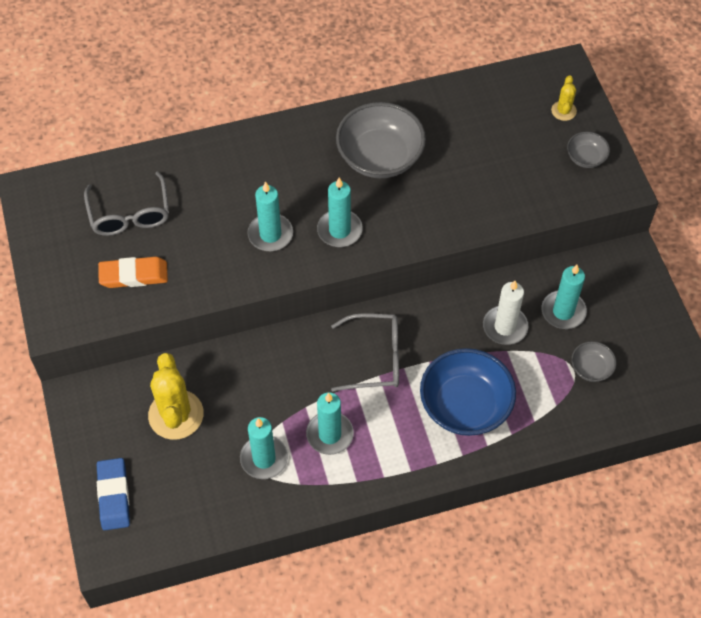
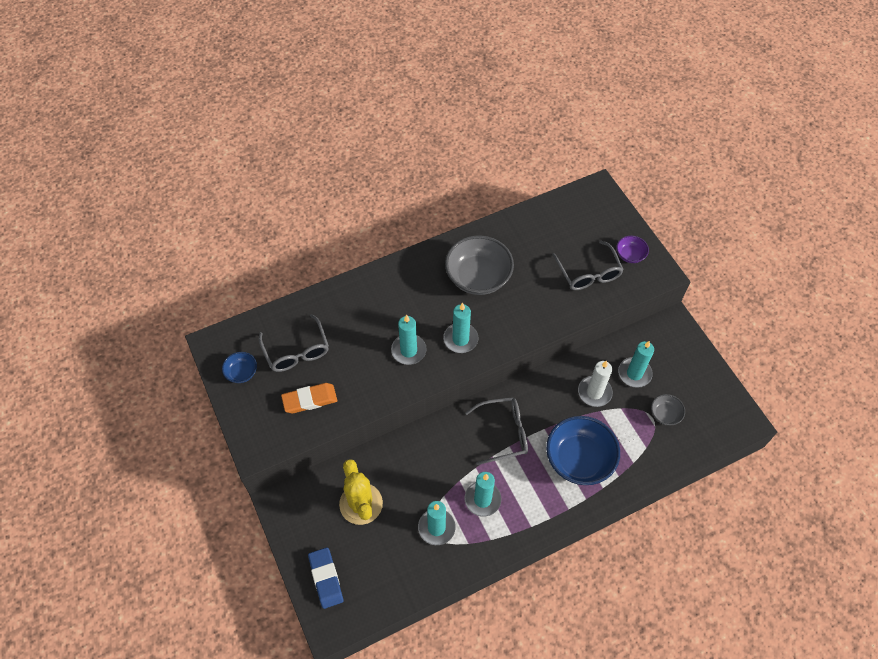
camera: 10 degrees left, 0 degrees up
yellow cactus [551,75,577,121] -> none
grey bowl [567,131,610,168] -> purple bowl [616,235,649,263]
none -> blue bowl [222,352,257,383]
none -> grey glasses [552,241,624,290]

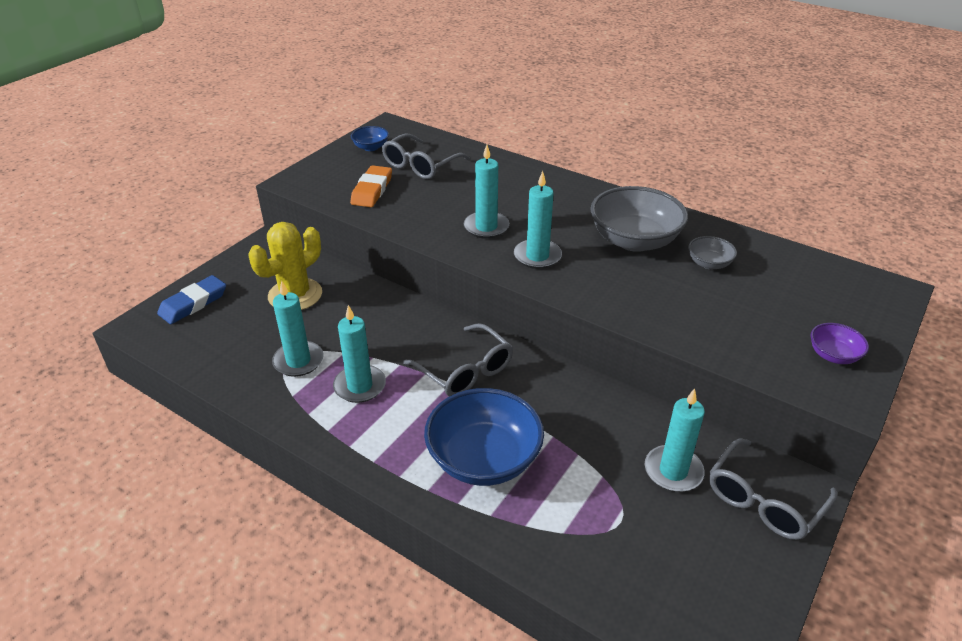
camera: 60 degrees right, 20 degrees down
orange eraser [281,383,337,413] -> orange eraser turned 60 degrees clockwise [350,165,392,207]
grey glasses [552,241,624,290] -> grey glasses moved to [709,439,837,540]
white candle [578,361,613,407] -> none
grey bowl [651,394,685,426] -> grey bowl moved to [688,236,737,269]

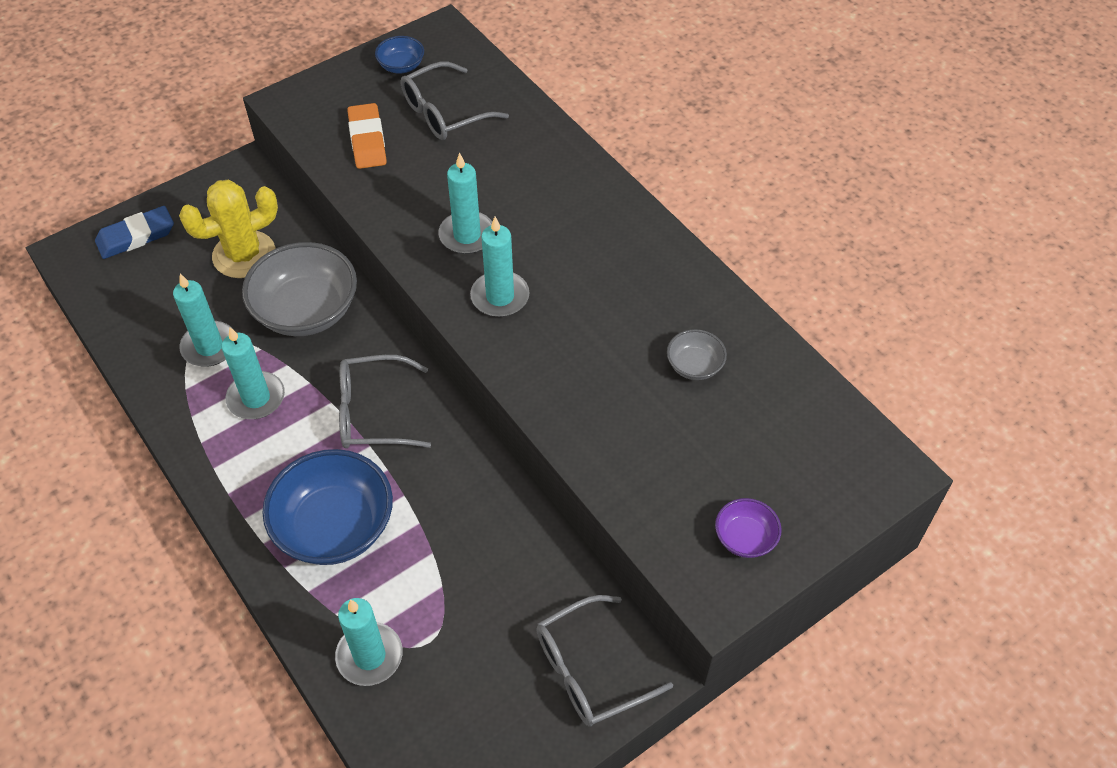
camera: 20 degrees right, 15 degrees up
orange eraser [350,165,392,207] -> orange eraser turned 45 degrees counterclockwise [348,103,387,169]
grey glasses [403,323,513,396] -> grey glasses turned 105 degrees clockwise [339,355,431,448]
grey bowl [590,186,688,252] -> grey bowl moved to [242,242,357,336]
turquoise candle [645,388,705,492] -> turquoise candle moved to [335,598,403,686]

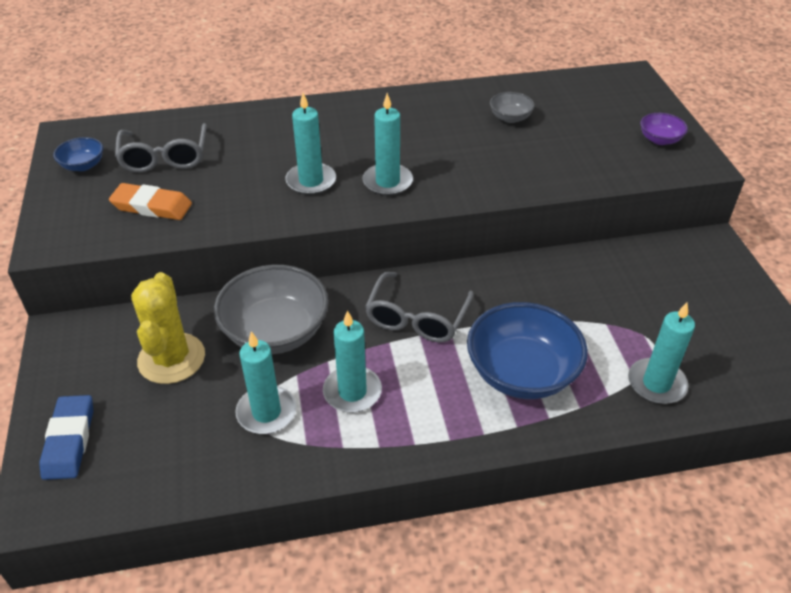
camera: 65 degrees left, 10 degrees down
grey glasses [536,595,673,727] -> none

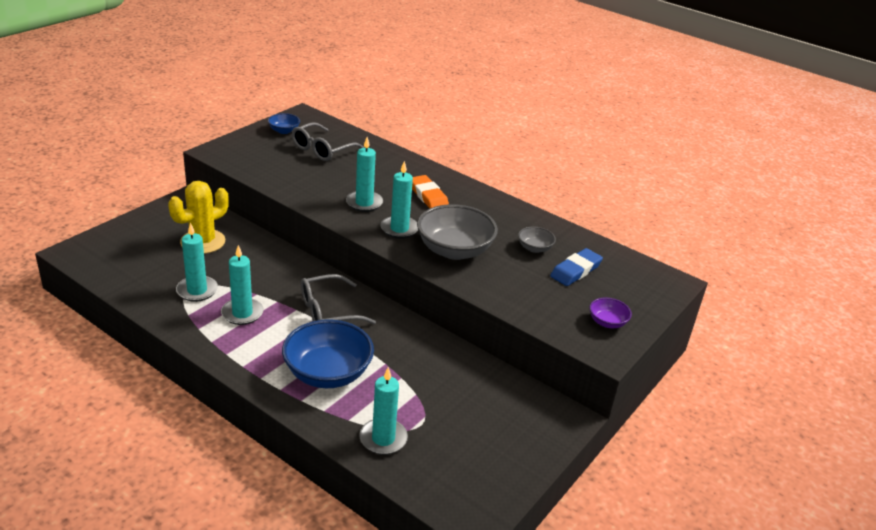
camera: 45 degrees right, 10 degrees down
blue eraser [39,395,93,480] -> blue eraser moved to [550,248,603,286]
orange eraser [109,183,192,220] -> orange eraser moved to [412,175,449,208]
grey bowl [214,265,329,354] -> grey bowl moved to [417,204,498,260]

